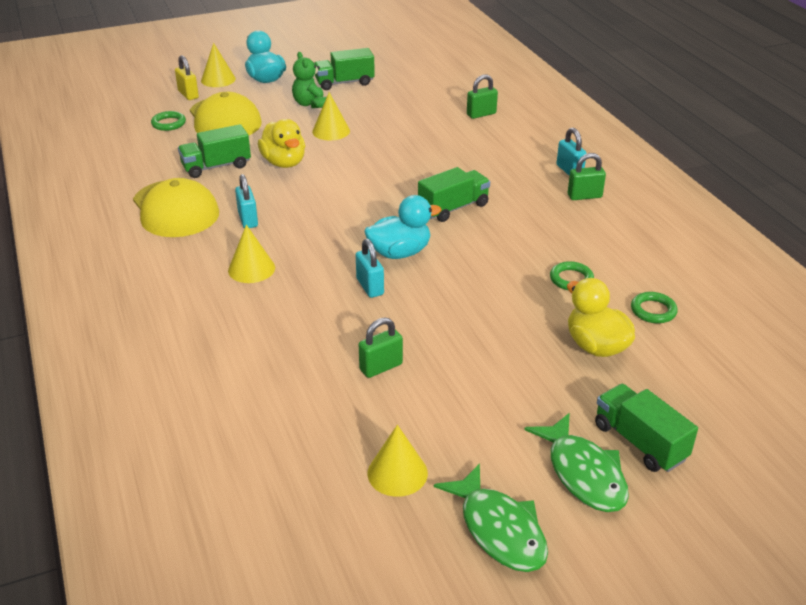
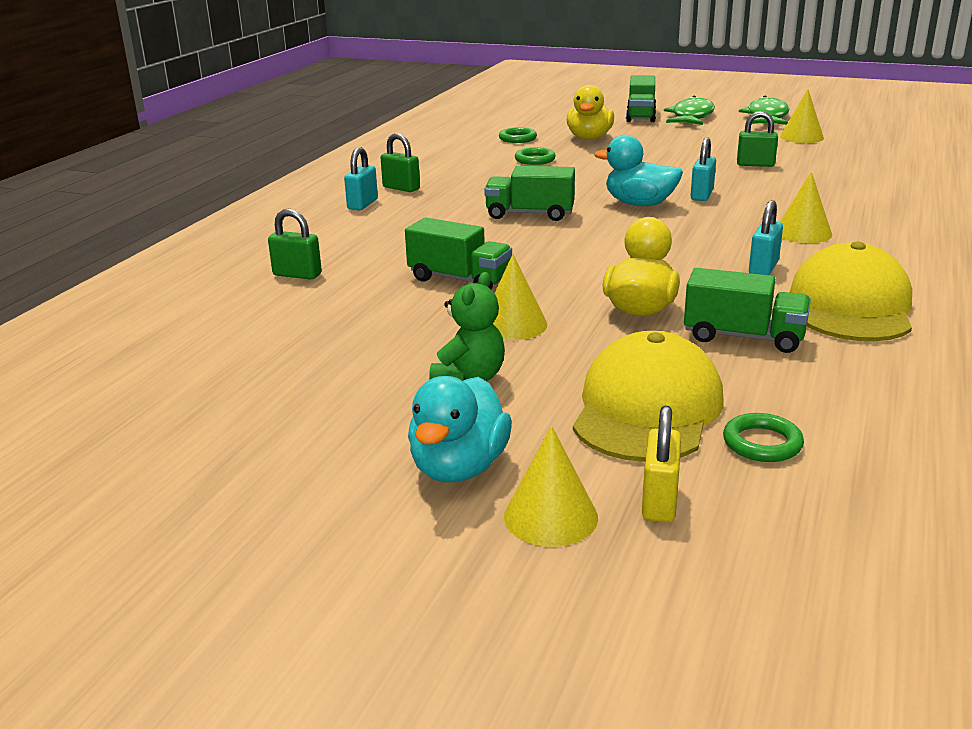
camera: 135 degrees left, 10 degrees down
green truck [314,48,375,90] -> green truck moved to [405,218,512,289]

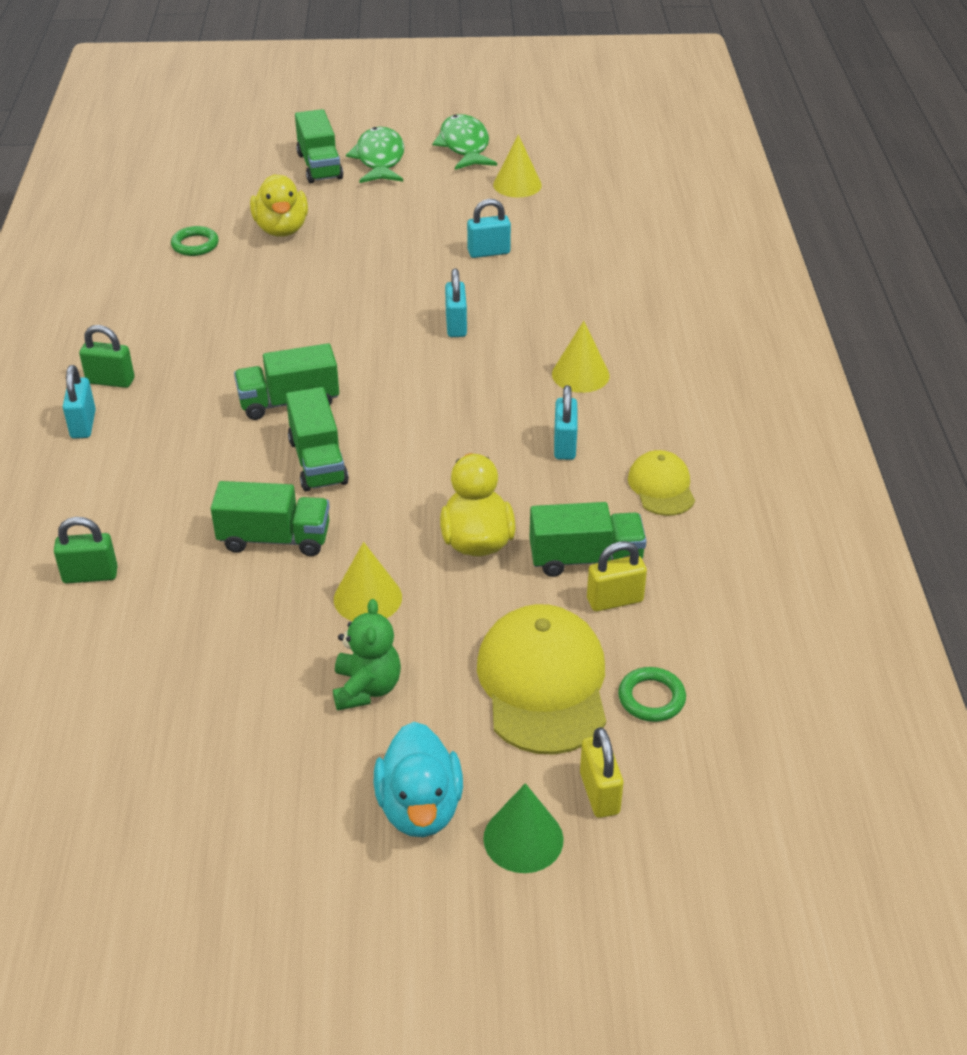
camera: 25 degrees left, 15 degrees up
yellow cone [504,426,598,547] -> green cone [483,783,564,873]
green ring [515,147,556,165] -> none
turquoise duck [594,135,683,206] -> none
green padlock [737,111,778,167] -> turquoise padlock [467,199,511,258]
yellow cap [789,242,912,341] -> yellow cap [628,450,695,516], size x0.55
none -> green truck [286,387,349,492]
none -> yellow padlock [587,541,647,611]

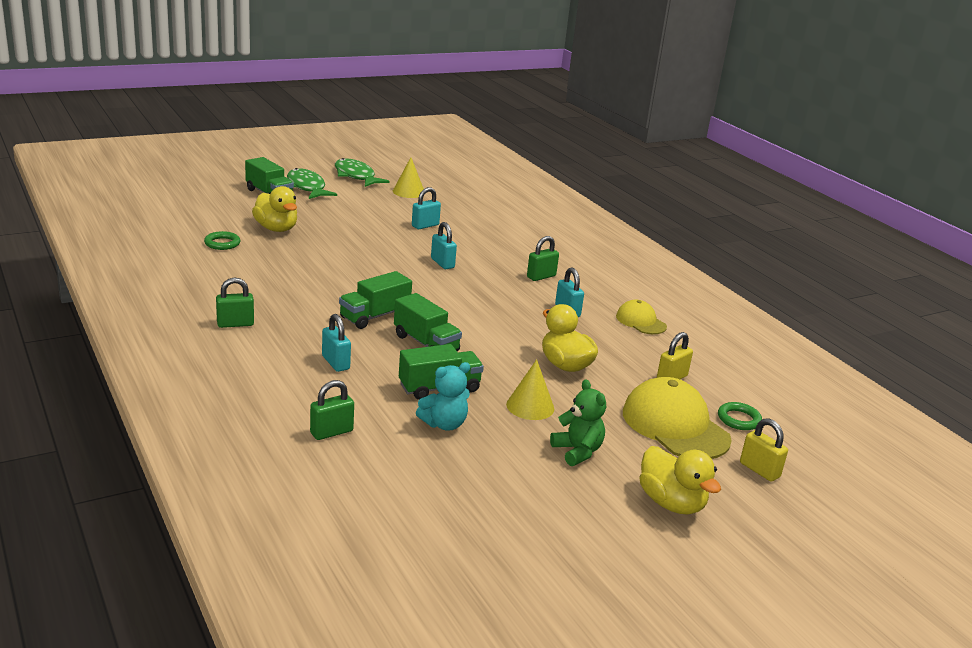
camera: 30 degrees left, 15 degrees down
turquoise padlock [63,365,96,439] -> turquoise padlock moved to [322,314,351,372]
turquoise duck [374,722,463,837] -> yellow duck [640,446,721,515]
green cone [483,783,564,873] -> none
green truck [529,502,647,577] -> none
yellow cone [552,321,610,393] -> green padlock [527,236,559,281]
none -> turquoise teddy bear [416,362,470,431]

